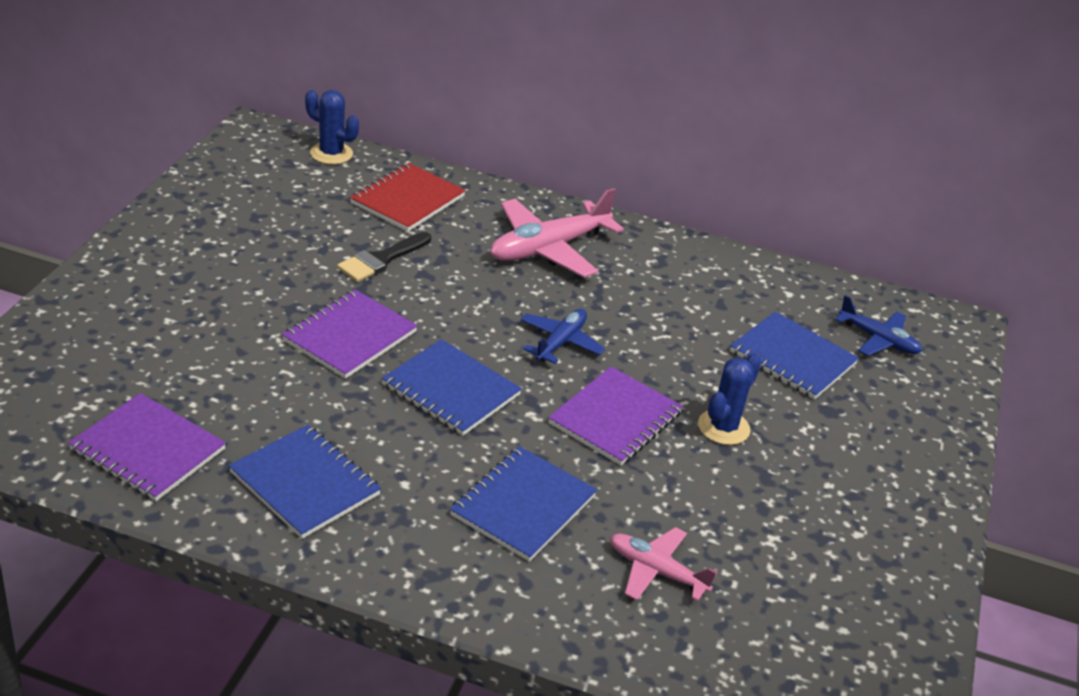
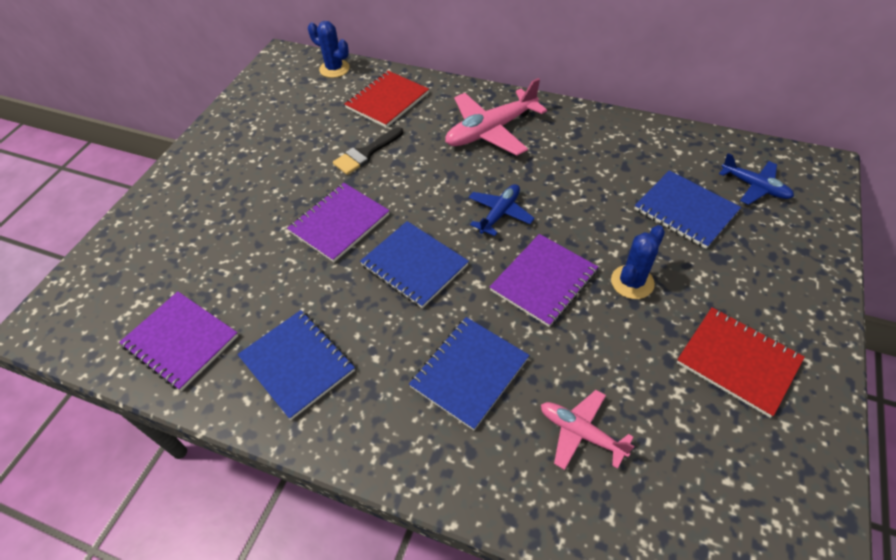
camera: 10 degrees right, 15 degrees up
none -> red notebook [677,307,805,418]

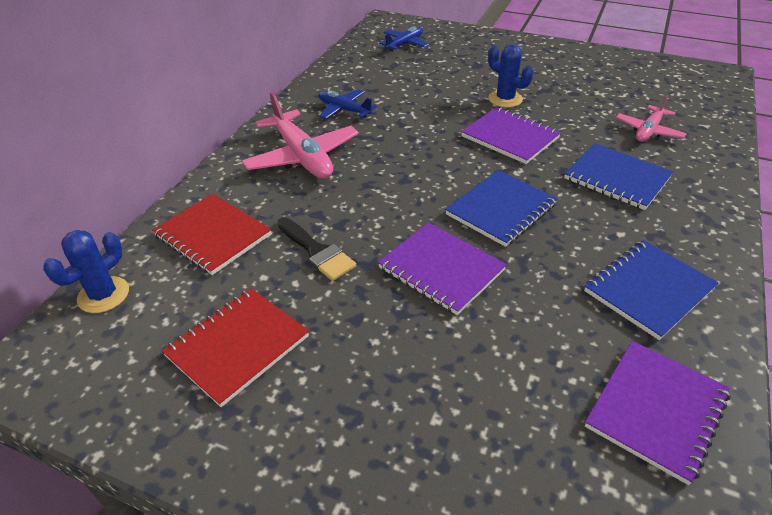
camera: 90 degrees left, 10 degrees down
blue plane [469,184,535,236] -> blue plane moved to [318,89,377,119]
blue notebook [634,170,741,249] -> none
red notebook [677,307,805,418] -> red notebook moved to [162,288,309,407]

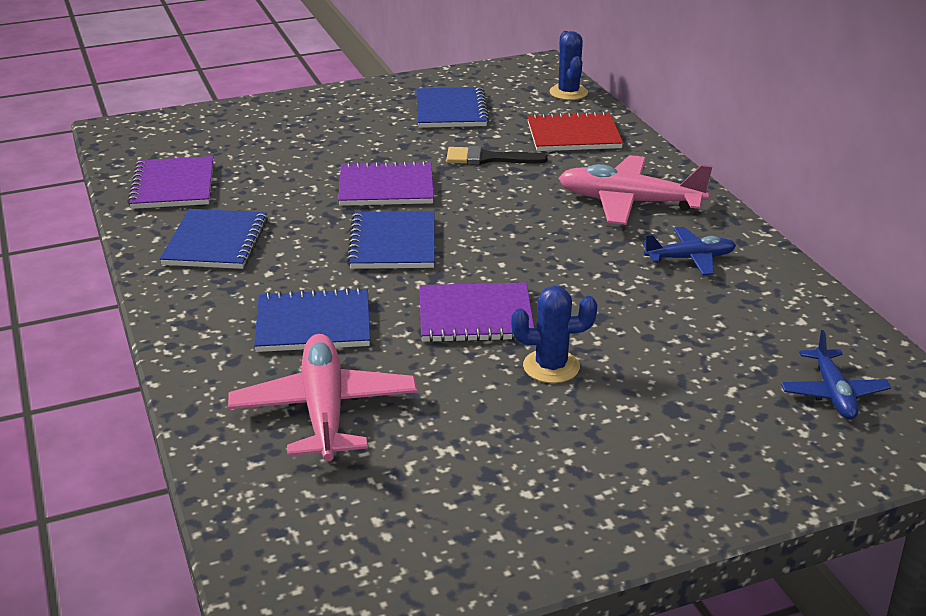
camera: 135 degrees right, 10 degrees down
red notebook [162,288,309,407] -> blue notebook [416,87,489,128]
pink plane [616,95,687,142] -> pink plane [228,334,417,461], size x1.70

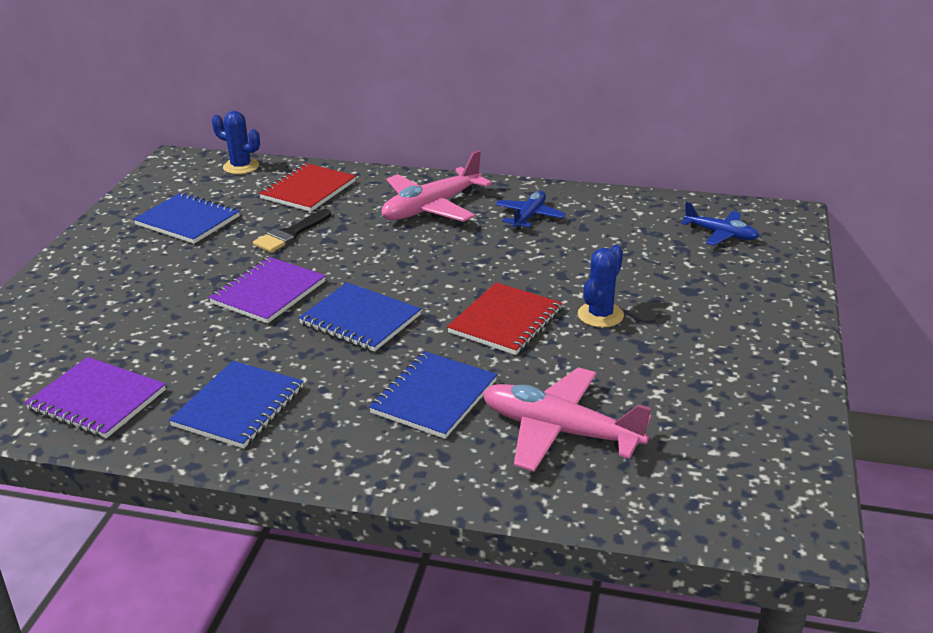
camera: 55 degrees left, 0 degrees up
blue notebook [160,209,268,269] -> blue notebook turned 75 degrees clockwise [169,361,303,448]
purple notebook [420,282,534,342] -> red notebook [447,282,563,355]

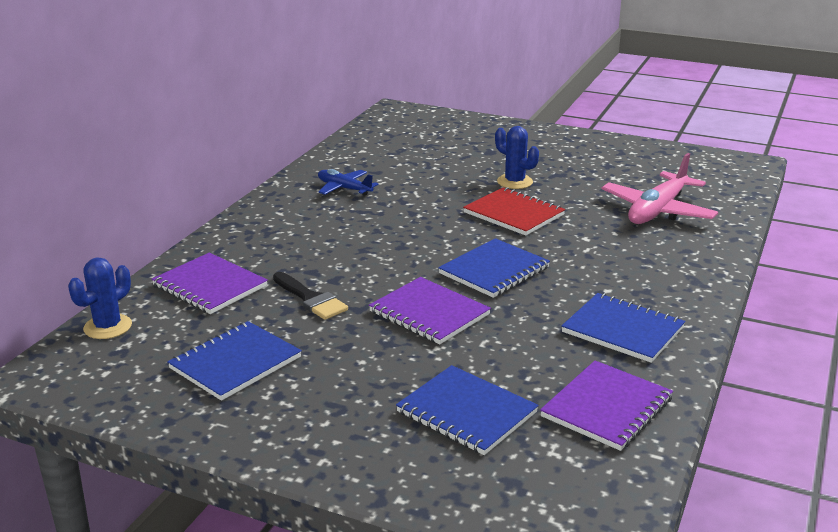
camera: 80 degrees left, 5 degrees down
red notebook [259,163,356,212] -> purple notebook [151,253,268,314]
blue notebook [369,351,497,439] -> blue notebook moved to [396,365,539,455]
pink plane [381,150,492,222] -> none
blue plane [681,202,760,246] -> none

